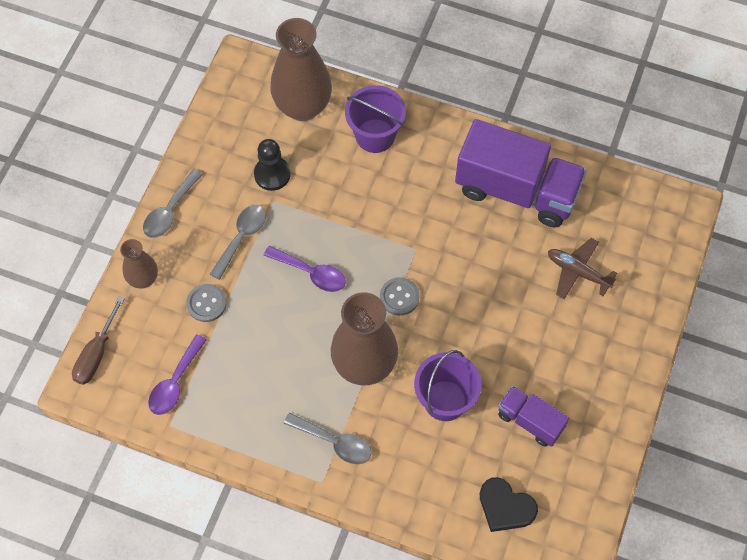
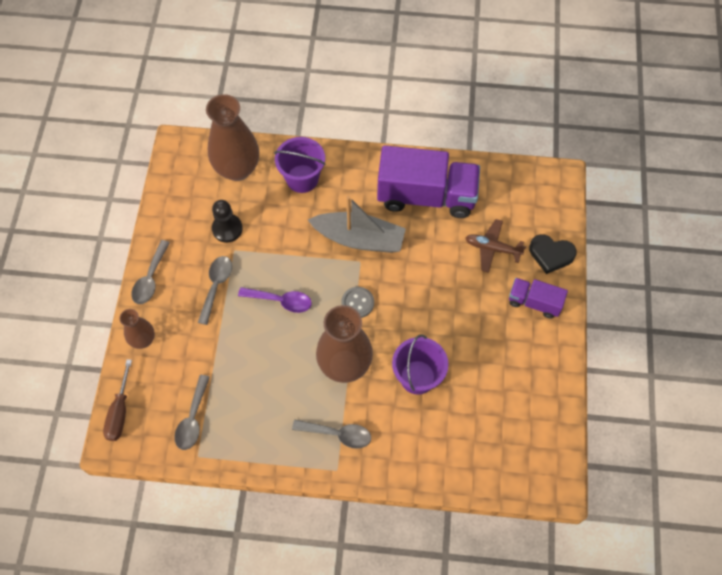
camera: 15 degrees left, 0 degrees up
purple spoon [148,334,207,415] -> grey spoon [174,375,210,450]
grey button [186,284,227,322] -> none
black heart [480,477,538,532] -> black heart moved to [529,234,577,274]
purple truck [498,386,569,447] -> purple truck moved to [509,278,568,319]
none -> grey boat [308,196,406,253]

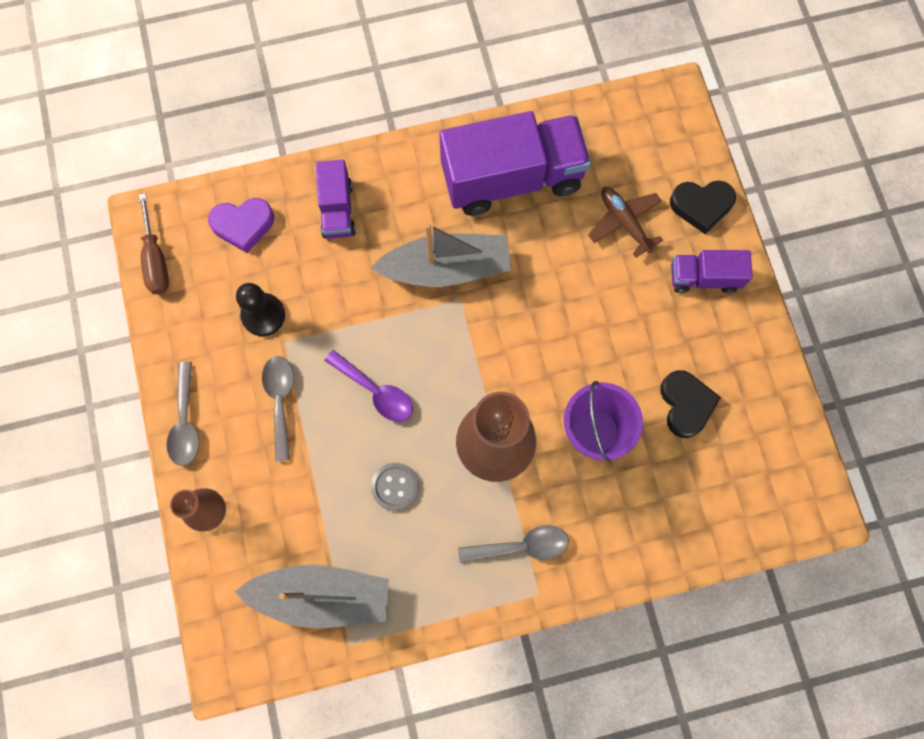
camera: 20 degrees left, 10 degrees up
brown screwdriver [103,359,132,441] -> brown screwdriver moved to [139,193,169,294]
grey spoon [174,375,210,450] -> grey boat [235,564,389,628]
brown vase [206,94,259,181] -> purple heart [208,198,274,253]
purple spoon [238,287,312,313] -> purple spoon turned 45 degrees clockwise [324,350,413,422]
purple bucket [274,137,325,193] -> purple truck [315,160,356,239]
grey button [341,287,374,318] -> grey button moved to [371,463,419,511]
brown plane [466,219,526,273] -> brown plane turned 60 degrees clockwise [588,187,663,257]
none -> black heart [660,370,721,438]

